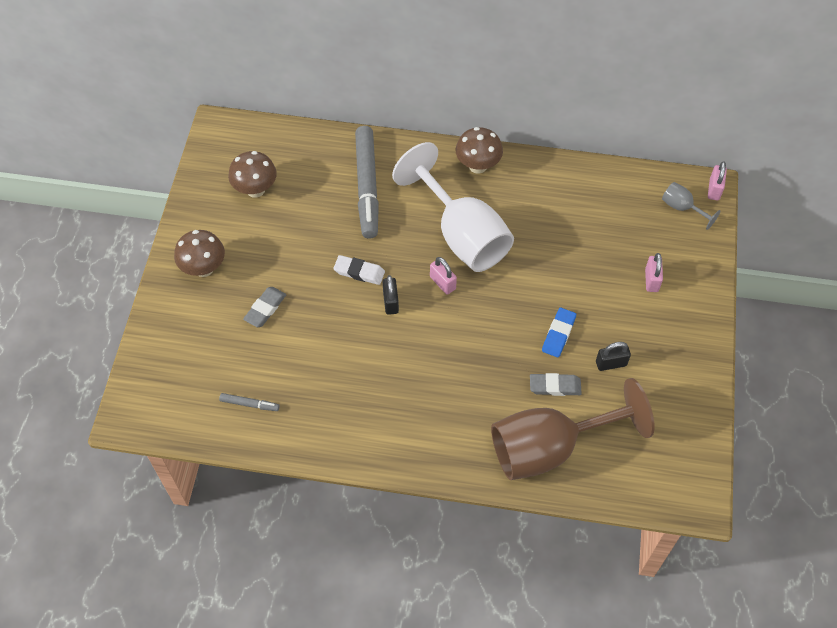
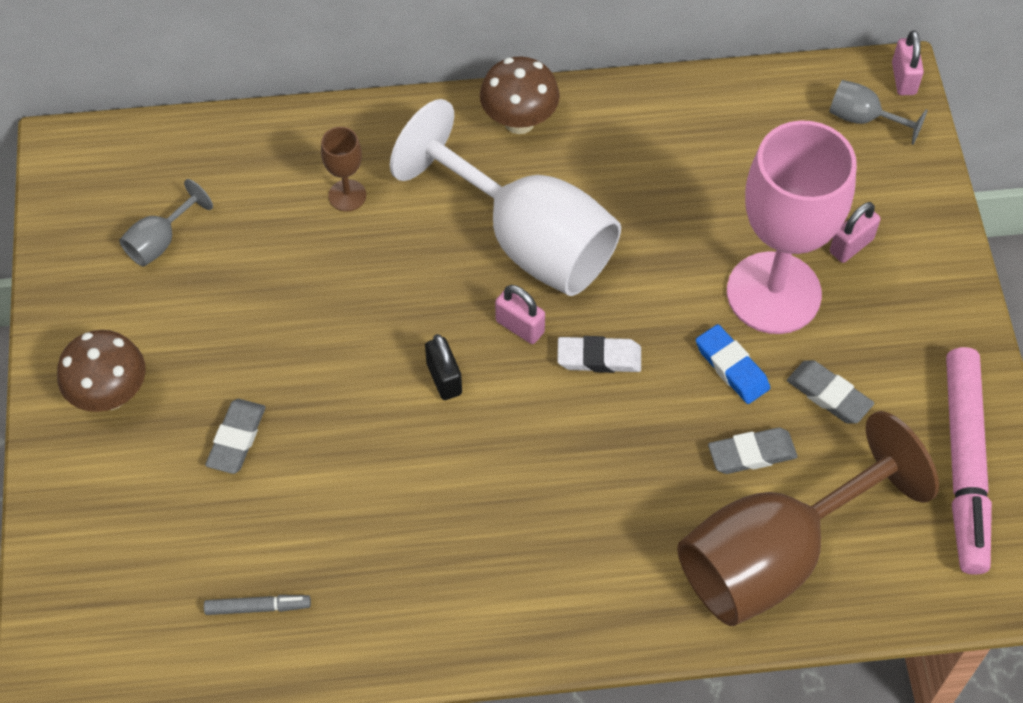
camera: 15 degrees left, 0 degrees up
brown mushroom [228,151,277,198] -> grey goblet [119,179,213,267]
white eraser [333,255,385,285] -> white eraser moved to [557,336,641,373]
grey marker [355,126,379,239] -> brown goblet [321,127,366,212]
blue eraser [542,308,576,358] -> blue eraser turned 45 degrees counterclockwise [696,324,770,404]
black padlock [596,342,631,371] -> grey eraser [787,360,874,424]
pink padlock [645,253,663,292] -> pink padlock turned 60 degrees clockwise [830,202,881,263]
none -> pink goblet [727,120,857,334]
none -> pink marker [946,347,992,575]

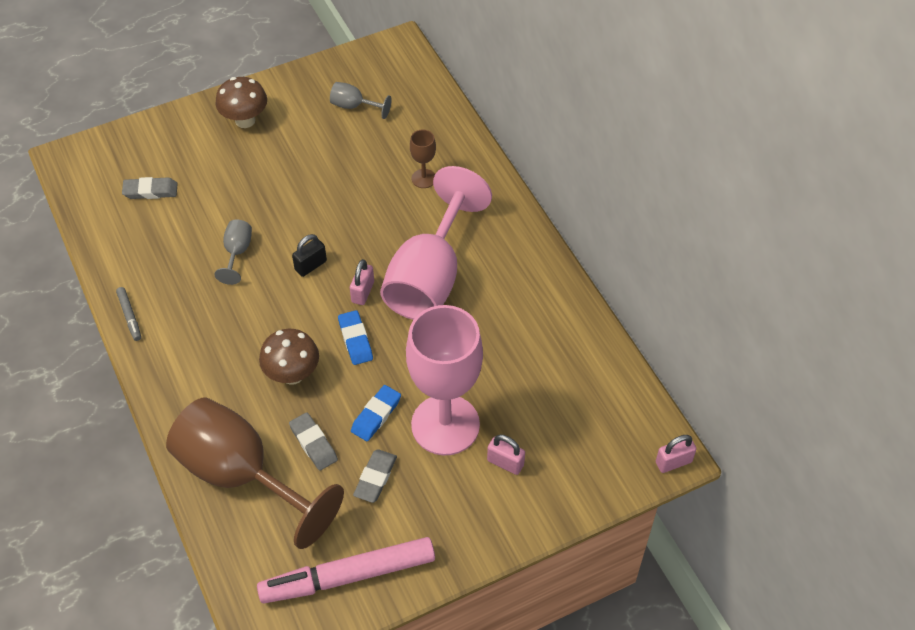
camera: 70 degrees right, 5 degrees down
grey marker [204,595,311,615] -> grey marker moved to [116,287,141,341]
grey eraser [205,399,266,474] -> grey eraser moved to [122,177,177,199]
white goblet [390,99,621,296] -> pink goblet [380,166,492,320]
brown mushroom [480,56,560,134] -> brown mushroom moved to [259,329,319,385]
white eraser [557,336,641,373] -> blue eraser [338,310,373,365]
grey goblet [829,80,928,145] -> grey goblet moved to [214,220,252,285]

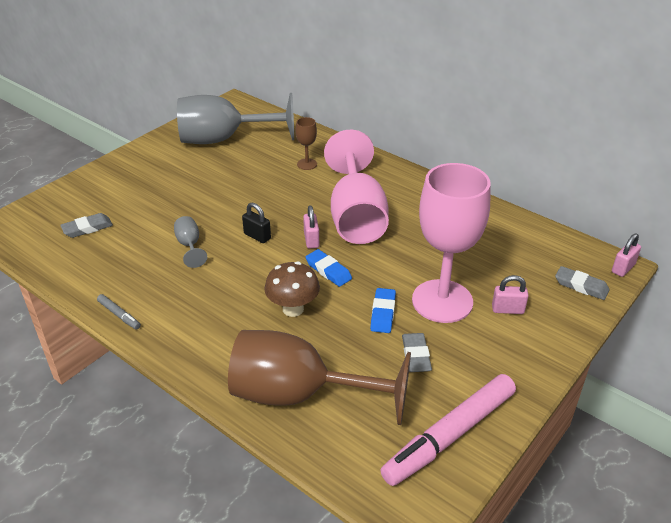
camera: 25 degrees left, 15 degrees down
brown mushroom [216,77,267,128] -> none
grey eraser [289,413,338,470] -> grey eraser moved to [555,266,609,300]
black padlock [292,234,327,277] -> black padlock turned 75 degrees counterclockwise [242,203,271,243]
grey goblet [330,82,392,119] -> grey goblet [177,93,294,144], size x2.41

